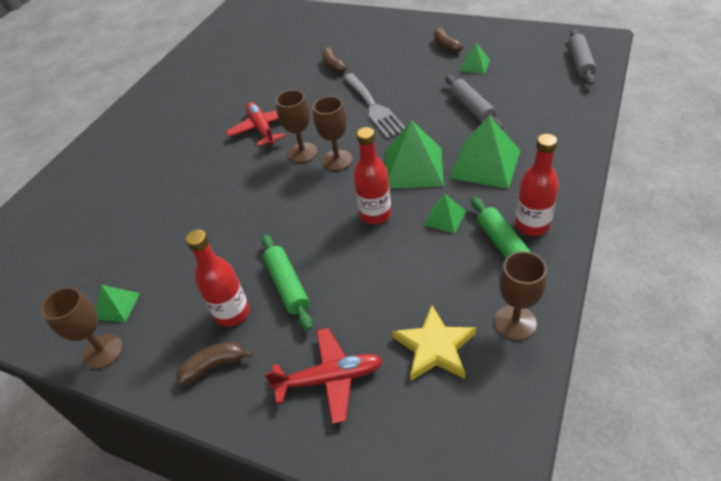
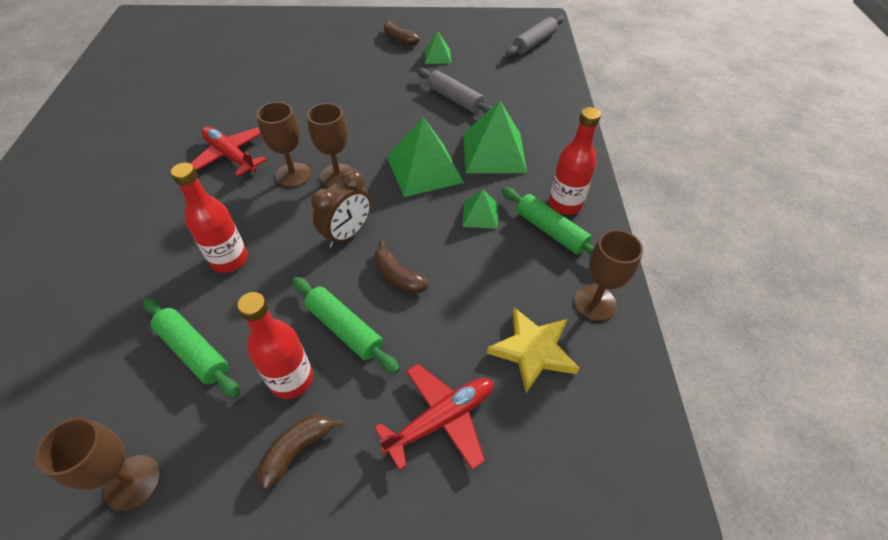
camera: 30 degrees left, 5 degrees up
green pyramid [96,285,140,322] -> none
brown banana [322,45,347,73] -> brown banana moved to [374,241,429,294]
grey fork [343,73,405,139] -> none
red bottle [354,127,391,224] -> red bottle moved to [171,163,248,273]
grey rolling pin [568,29,596,85] -> grey rolling pin turned 60 degrees clockwise [506,15,564,57]
none -> green rolling pin [143,298,240,398]
none -> brown clock [311,169,371,247]

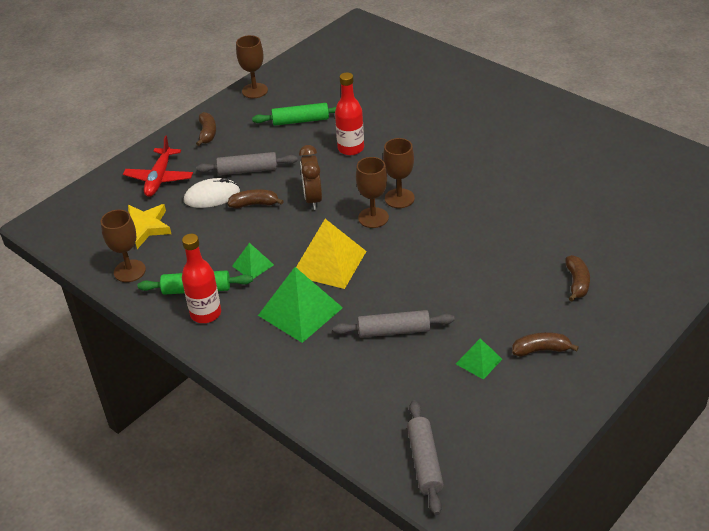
camera: 135 degrees right, 10 degrees down
red plane [190,126,267,177] -> none
red bottle [237,292,313,399] -> none
green rolling pin [292,277,400,374] -> grey rolling pin [196,152,298,175]
green pyramid [387,117,464,197] -> yellow pyramid [296,219,366,289]
none -> white mouse [184,178,240,208]
none -> brown banana [565,255,590,301]

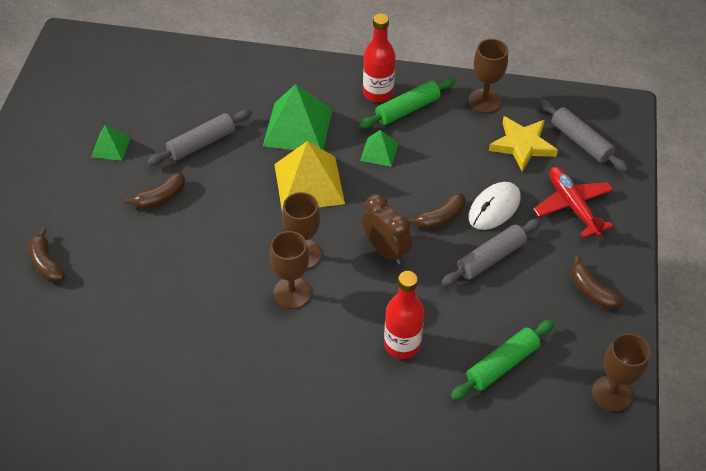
camera: 145 degrees right, 10 degrees up
grey rolling pin [407,400,444,515] -> grey rolling pin moved to [539,99,629,172]
brown banana [512,332,579,357] -> brown banana moved to [124,172,185,210]

